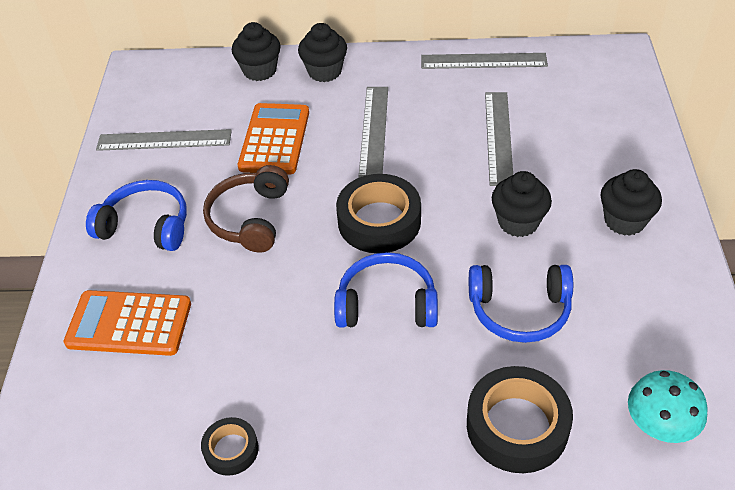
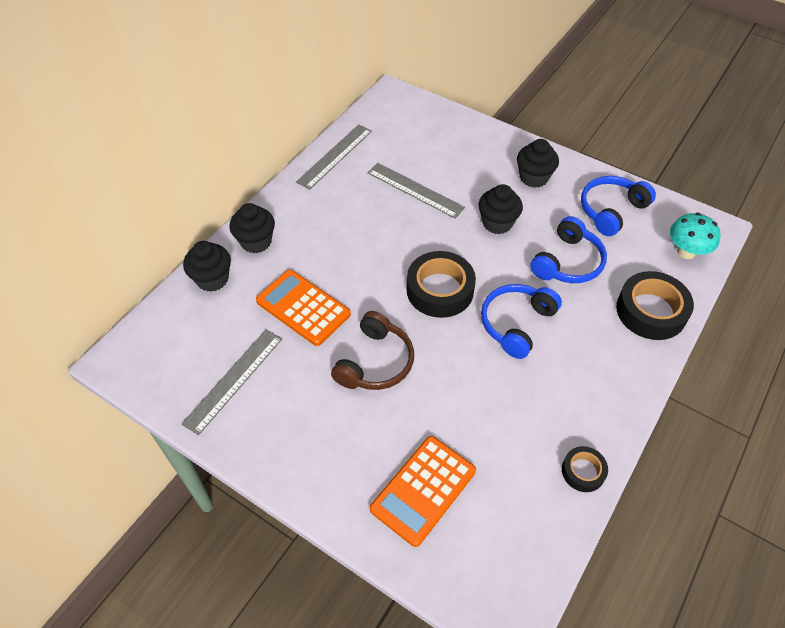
camera: 60 degrees left, 5 degrees up
blue headphones [86,180,187,251] -> blue headphones moved to [581,176,656,236]
brown headphones [203,165,289,253] -> brown headphones turned 105 degrees counterclockwise [331,311,414,390]
grey ruler [359,87,388,178] -> none

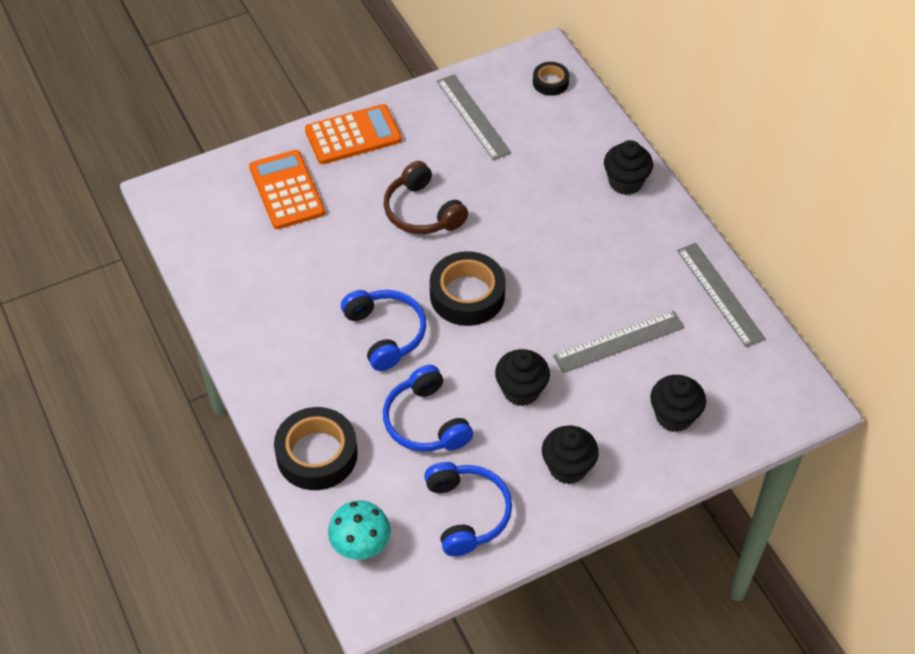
camera: 120 degrees right, 0 degrees up
black cupcake [183,241,231,292] -> black cupcake moved to [650,375,706,432]
orange calculator [256,270,351,346] -> orange calculator moved to [305,104,402,164]
black tape [562,446,608,492] -> black tape moved to [533,62,569,96]

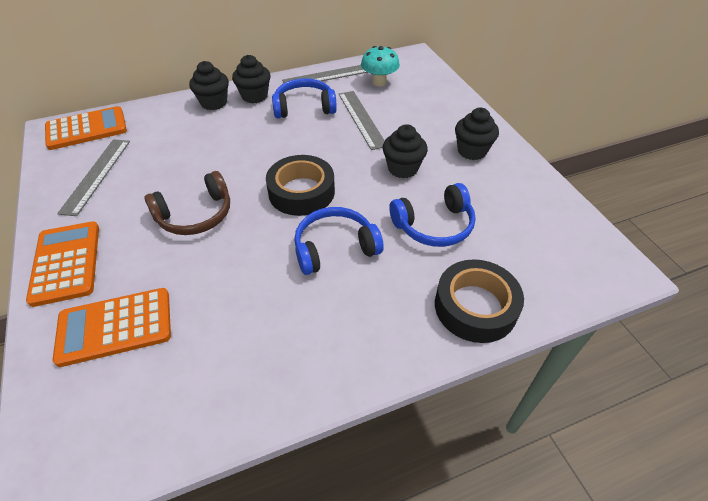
camera: 85 degrees left, 5 degrees down
turquoise mushroom [328,500,391,560] -> turquoise mushroom moved to [361,46,400,86]
blue headphones [424,462,512,556] -> blue headphones moved to [272,78,337,118]
grey ruler [437,74,511,160] -> grey ruler turned 60 degrees counterclockwise [57,139,130,216]
black tape [533,62,569,96] -> orange calculator [45,106,127,150]
black cupcake [650,375,706,432] -> black cupcake moved to [232,55,271,103]

